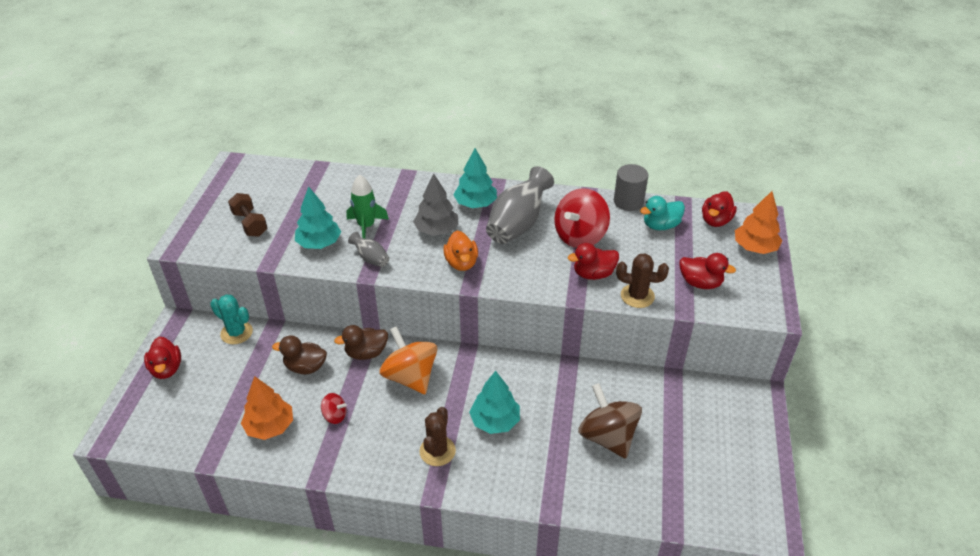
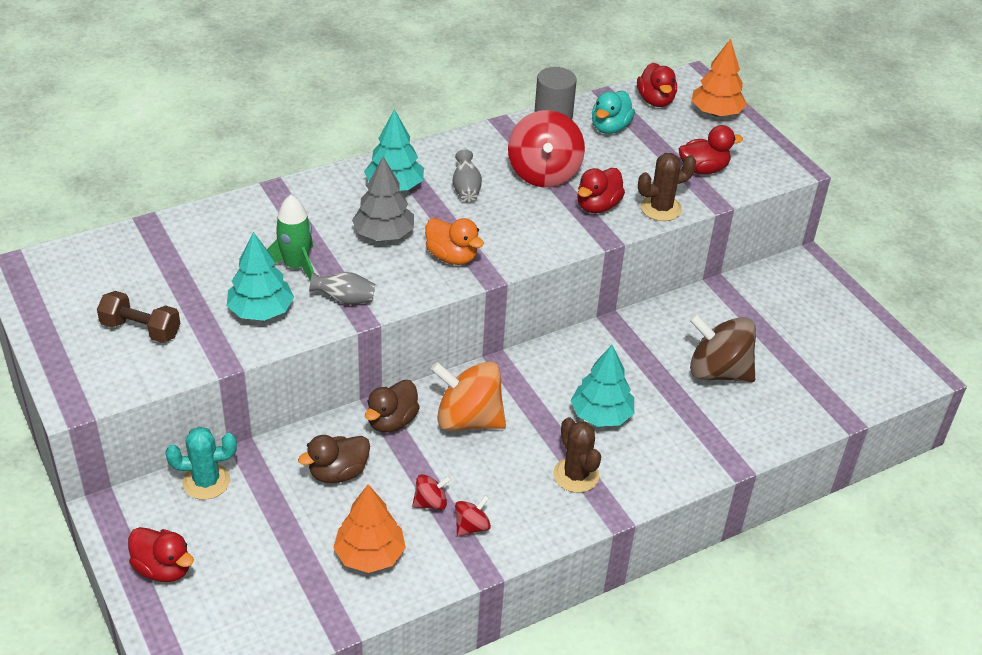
camera: 40 degrees left, 0 degrees up
grey vase [486,166,554,244] -> grey vase [453,149,482,202], size x0.49
none -> red spinning top [455,495,491,537]

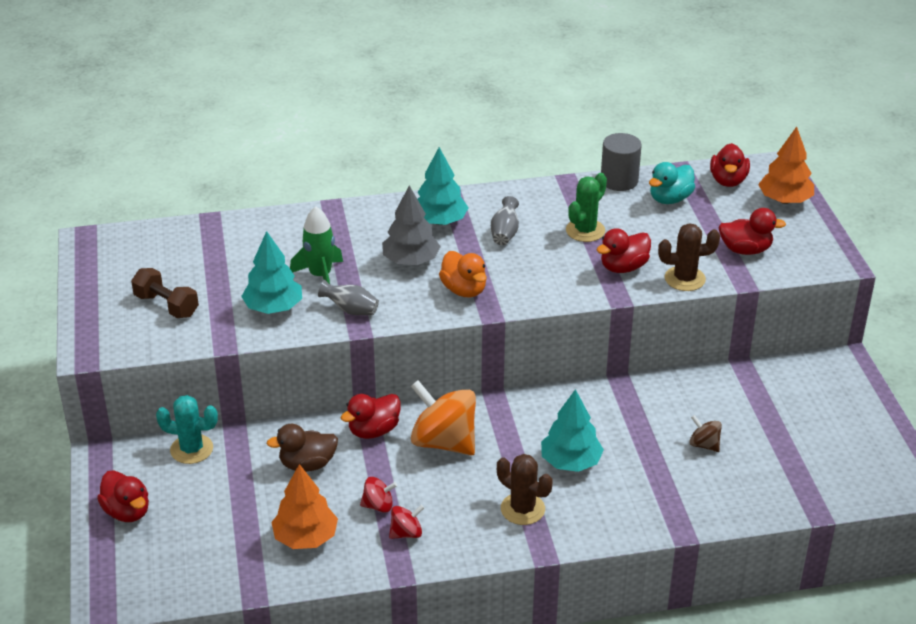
camera: 20 degrees right, 5 degrees down
brown duck [365,380,420,433] -> red duck [341,394,401,439]
red spinning top [508,110,585,188] -> green cactus [566,173,607,242]
brown cactus [553,417,601,493] -> brown cactus turned 45 degrees counterclockwise [497,454,553,525]
brown spinning top [689,314,756,382] -> brown spinning top [689,415,722,452], size x0.47

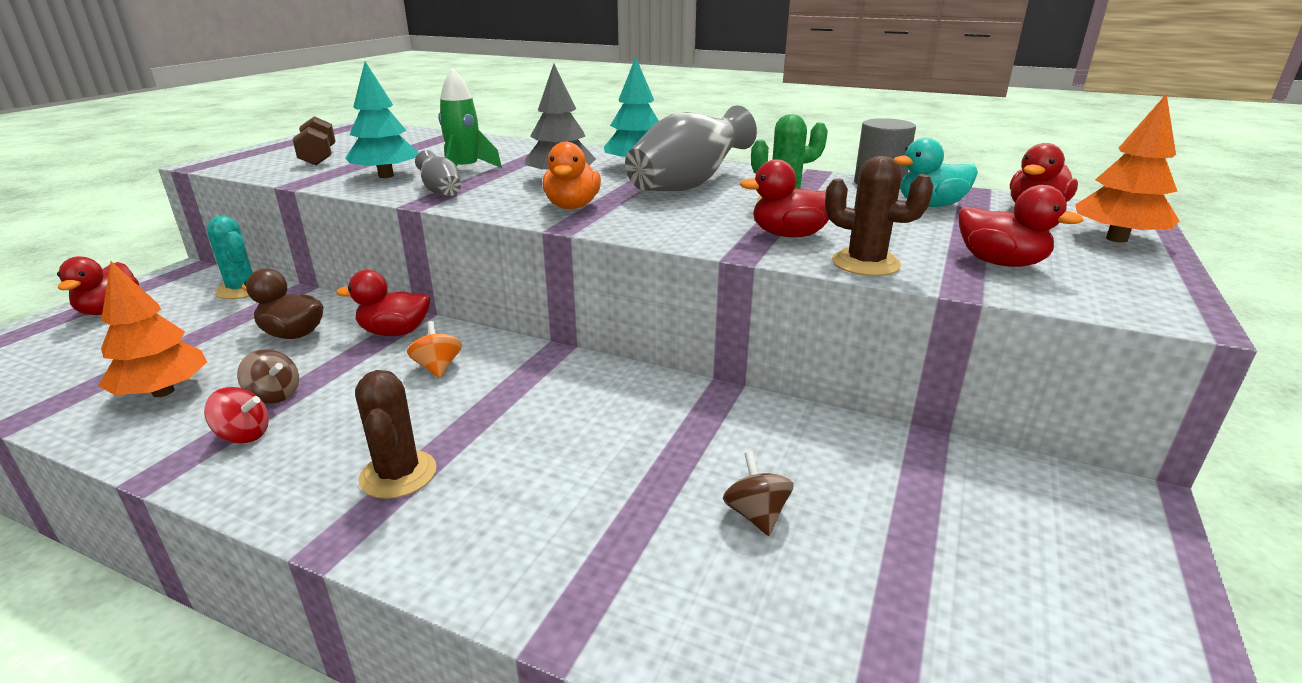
camera: 35 degrees right, 10 degrees down
red spinning top [360,477,397,513] -> brown spinning top [237,349,299,403]
orange spinning top [411,380,476,456] -> orange spinning top [407,321,462,378], size x0.47
grey vase [491,196,519,245] -> grey vase [625,105,757,191], size x2.05
turquoise tree [541,389,604,472] -> none

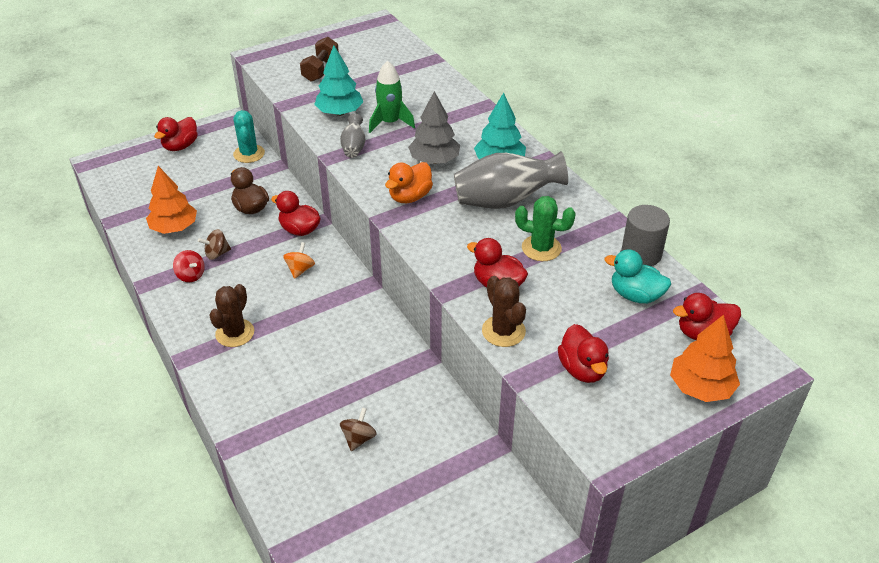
camera: 35 degrees right, 15 degrees up
brown spinning top [237,349,299,403] -> brown spinning top turned 90 degrees clockwise [198,229,231,260]

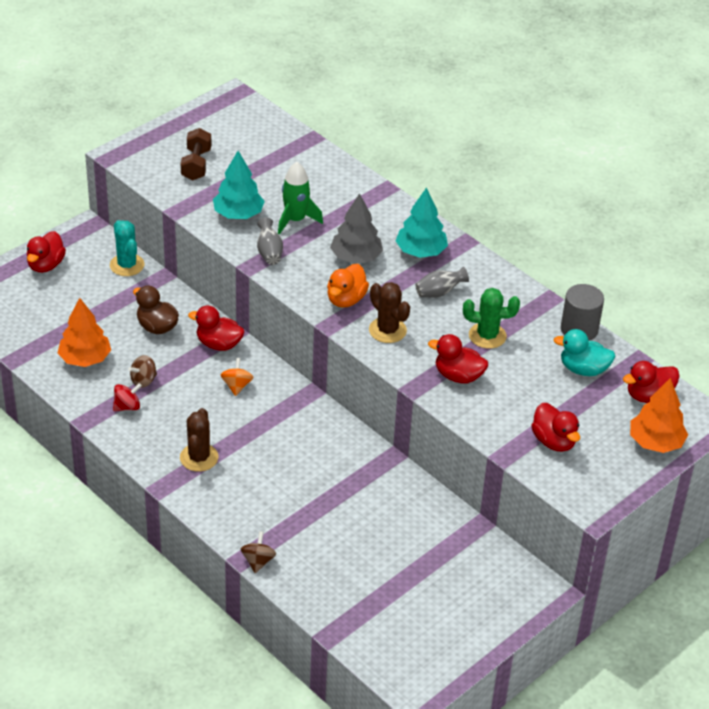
camera: 15 degrees left, 0 degrees up
red spinning top [173,250,205,282] -> red spinning top turned 60 degrees counterclockwise [113,383,142,411]
brown spinning top [340,407,376,451] -> brown spinning top moved to [241,531,276,573]
grey vase [454,151,568,209] -> grey vase [415,267,469,297], size x0.49
brown cactus [482,276,526,347] -> brown cactus moved to [369,282,410,343]

